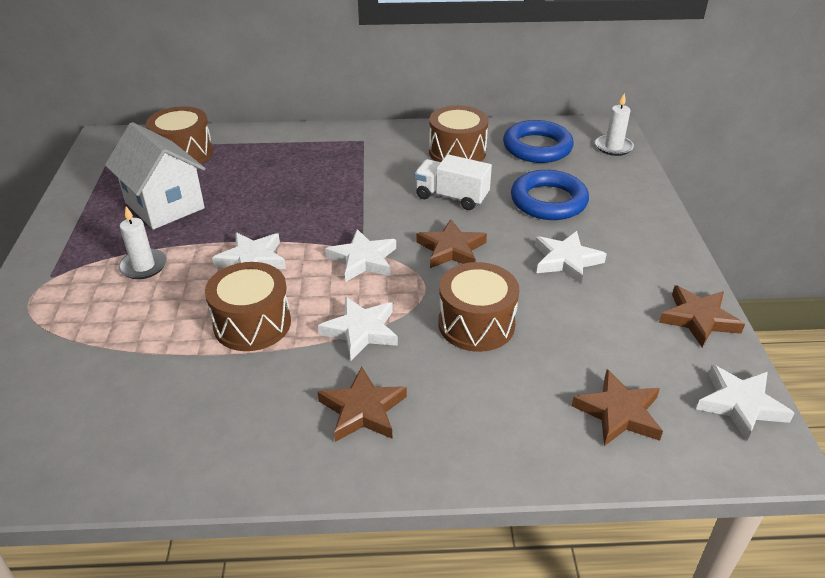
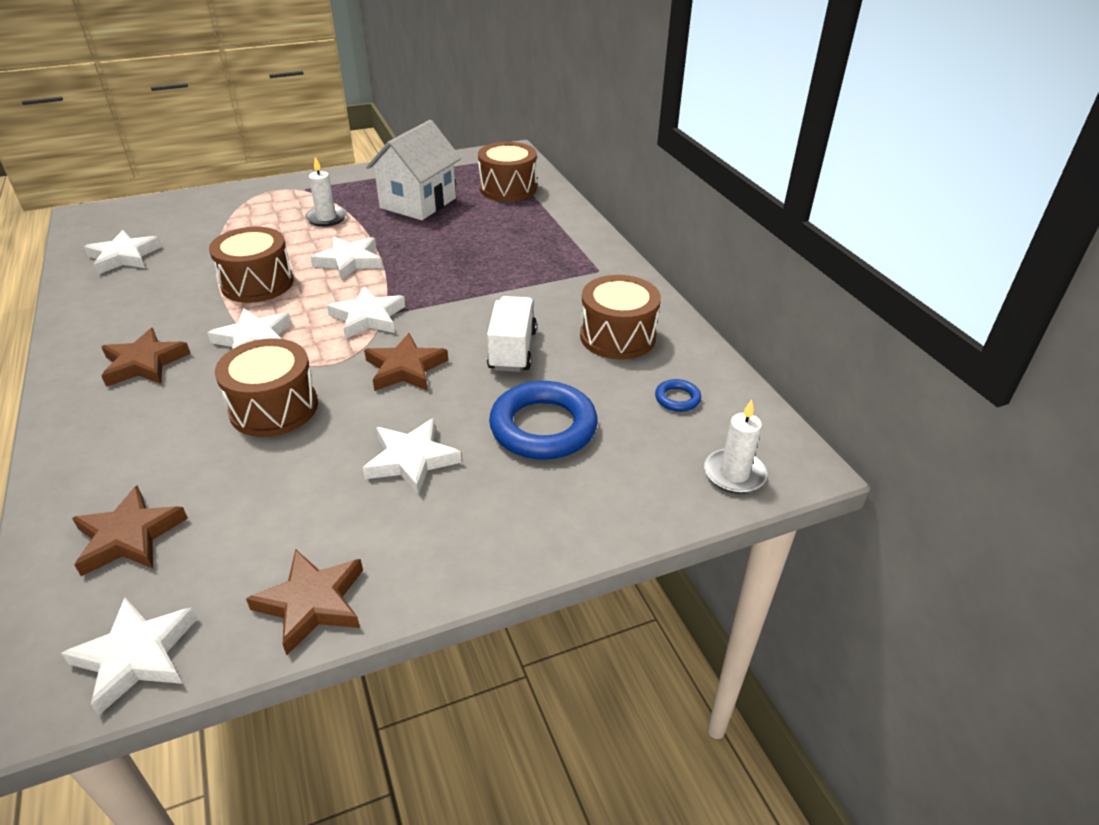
camera: 70 degrees right, 0 degrees up
blue ring [503,120,574,163] -> blue ring [655,379,701,412], size x0.45
none -> white star [84,230,162,275]

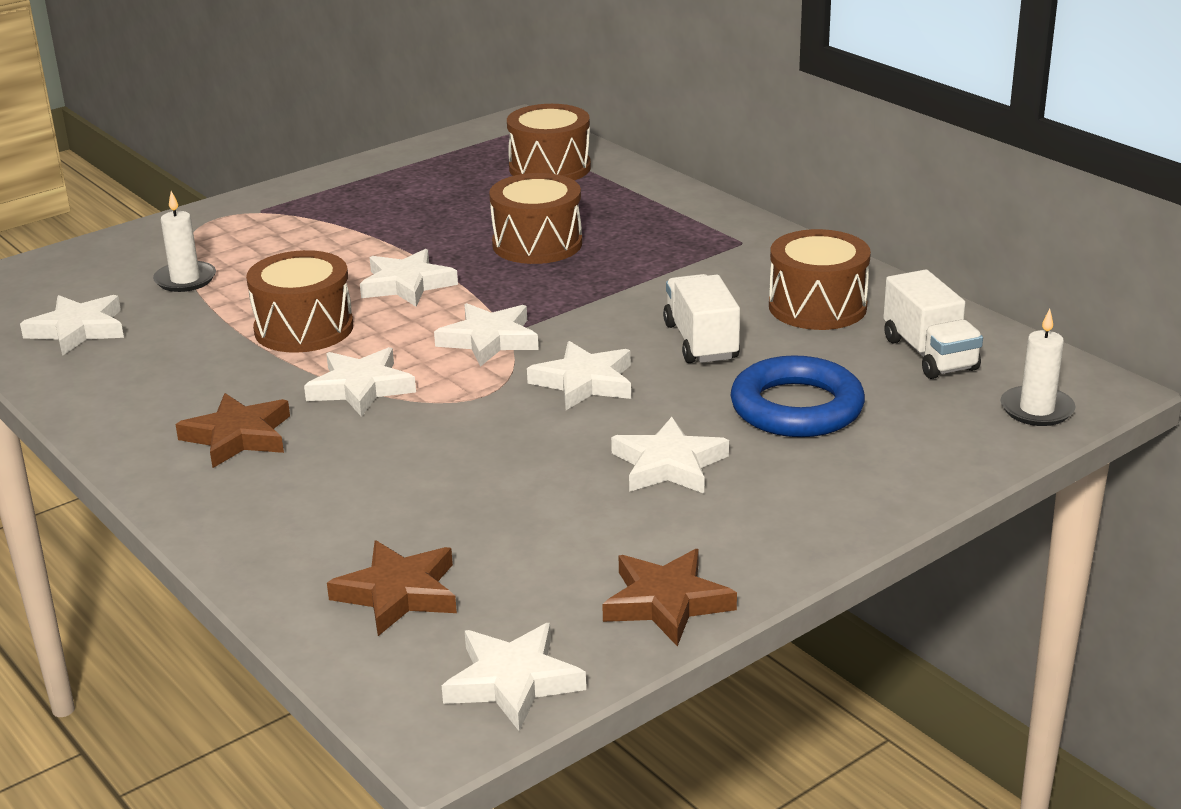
camera: 15 degrees left, 10 degrees down
brown drum [215,338,318,437] -> brown drum moved to [489,173,582,264]
white candle [305,157,347,227] -> white candle moved to [153,191,216,292]
brown star [364,333,448,391] -> white star [527,341,631,410]
white house [366,120,461,220] -> none
blue ring [655,379,701,412] -> white truck [883,269,983,379]

